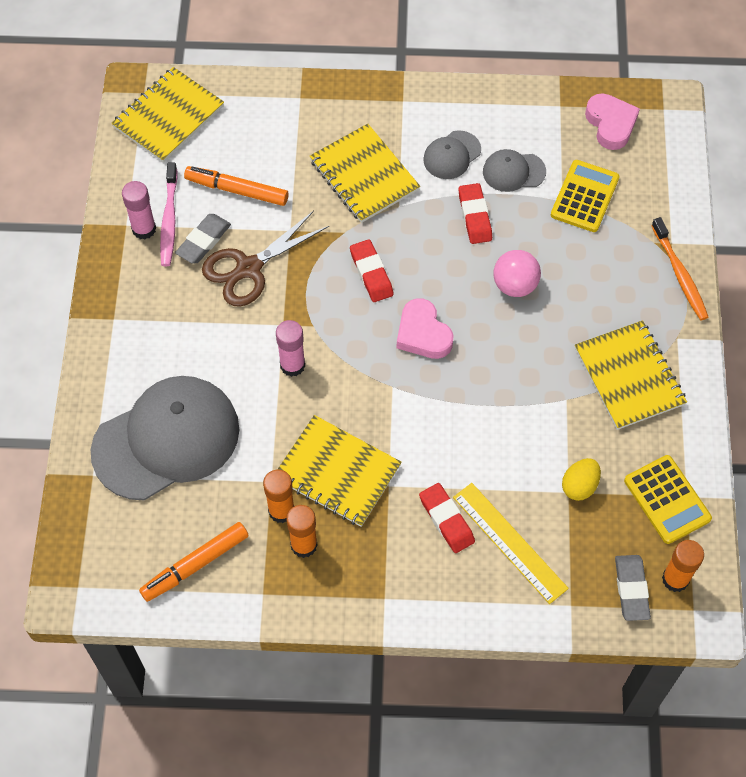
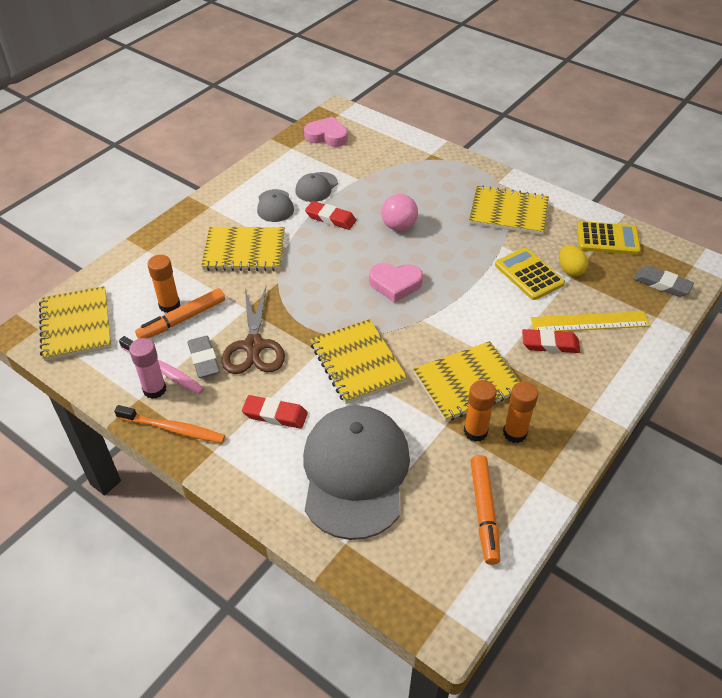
camera: 55 degrees left, 15 degrees down
pink glue stick [276,320,305,377] -> yellow notebook [310,319,408,404]
red eraser [350,239,394,302] -> red eraser moved to [242,395,308,429]
yellow calculator [551,160,619,232] -> yellow calculator moved to [495,248,565,300]
orange toothbrush [651,217,708,321] -> orange toothbrush moved to [114,405,225,443]
orange glue stick [662,540,704,592] -> orange glue stick moved to [147,255,180,313]

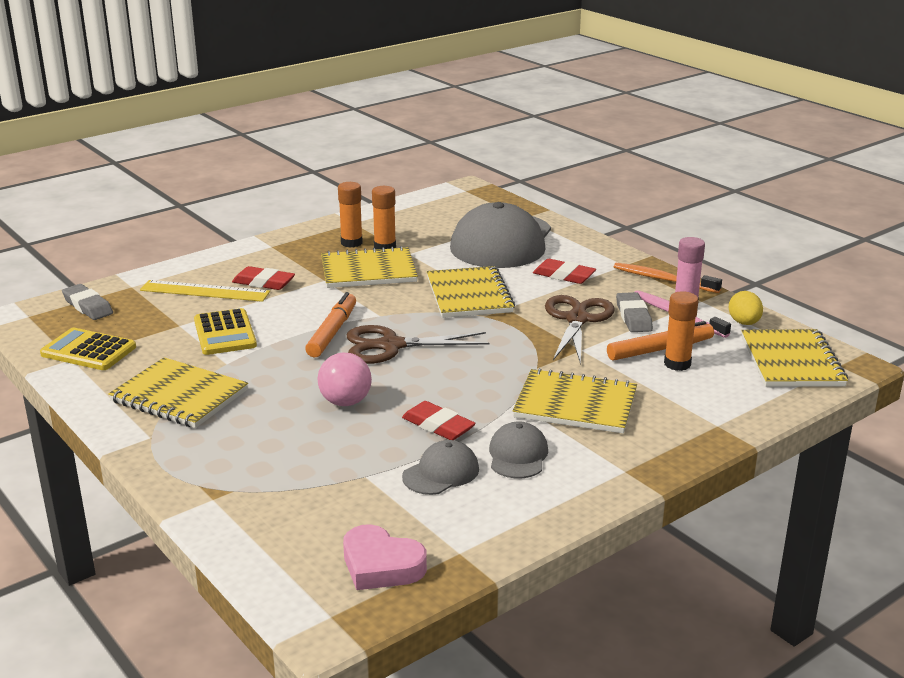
camera: 165 degrees left, 20 degrees down
pink heart [369,263,423,303] -> brown scissors [347,325,489,364]
orange marker [471,455,500,565] -> orange marker moved to [305,292,356,357]
yellow egg [559,245,588,276] -> yellow egg moved to [729,291,763,325]

